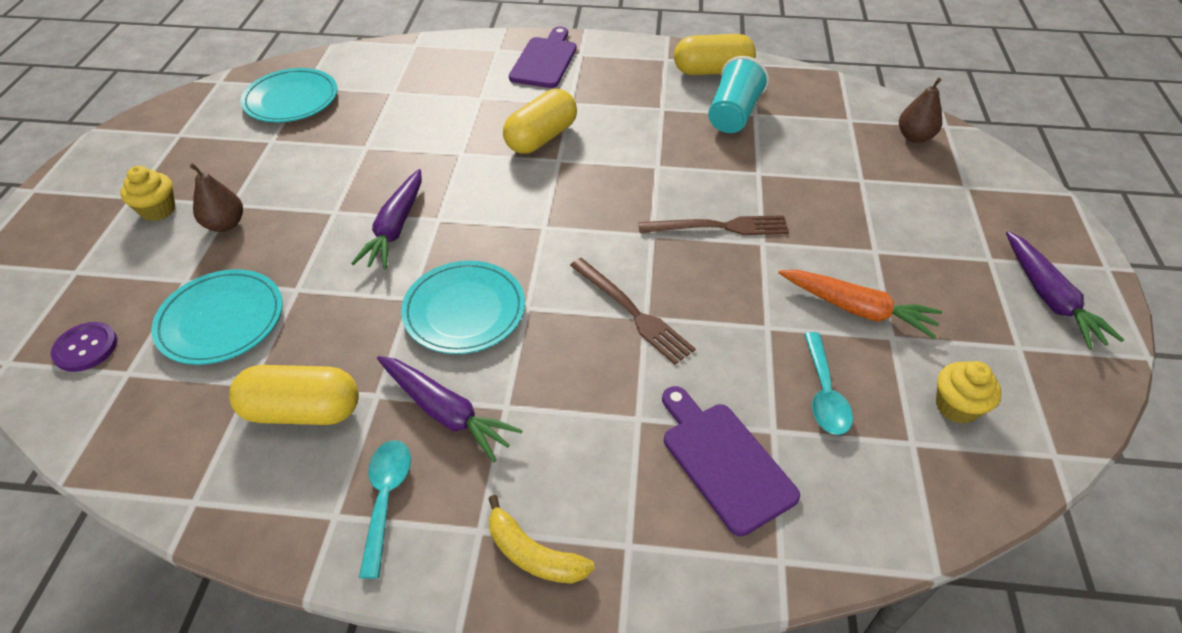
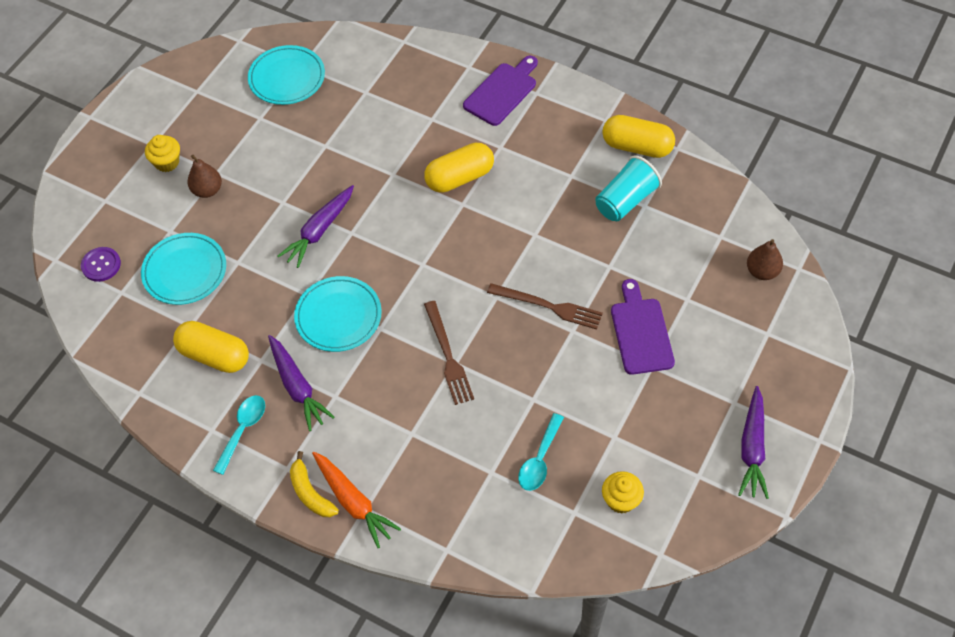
camera: 25 degrees right, 10 degrees up
purple cutting board [662,386,800,536] -> purple cutting board moved to [611,279,675,375]
orange carrot [778,270,942,339] -> orange carrot moved to [312,452,401,548]

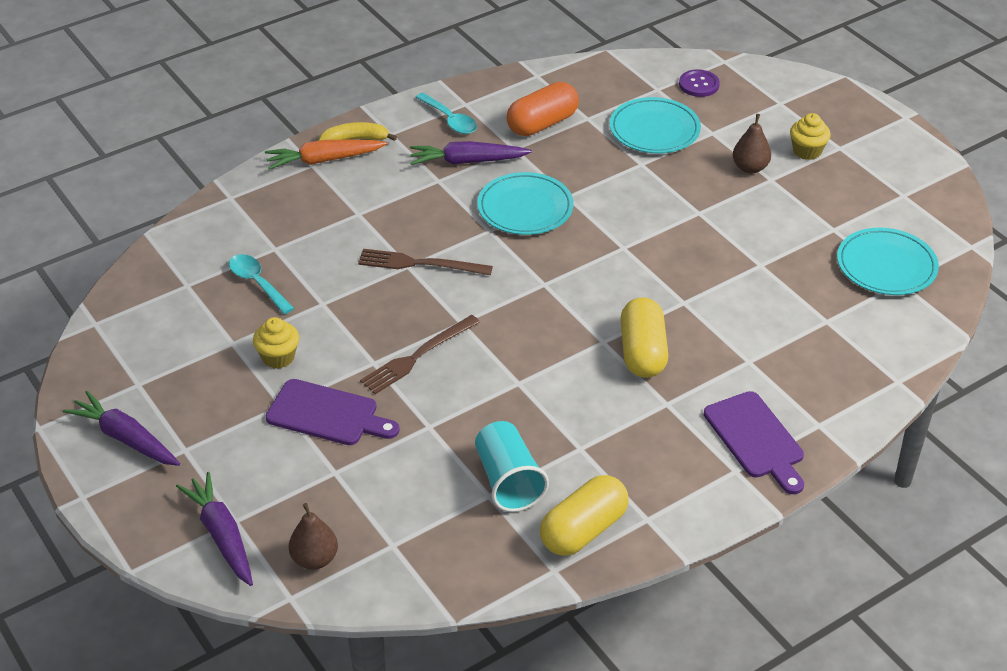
camera: 115 degrees right, 15 degrees down
yellow capsule [173,321,249,373] -> orange capsule [506,82,579,136]
purple carrot [278,185,354,268] -> purple carrot moved to [176,472,253,586]
yellow cupcake [602,471,644,514] -> yellow cupcake moved to [253,317,299,369]

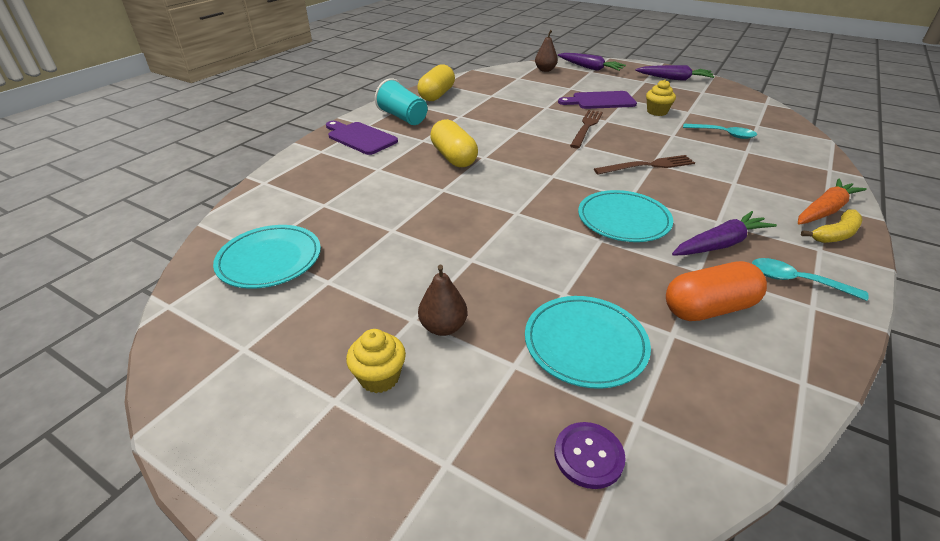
camera: 155 degrees right, 5 degrees down
turquoise cup [475,421,549,512] -> turquoise cup moved to [375,78,427,125]
orange capsule [506,82,579,136] -> orange capsule turned 45 degrees clockwise [666,261,767,321]

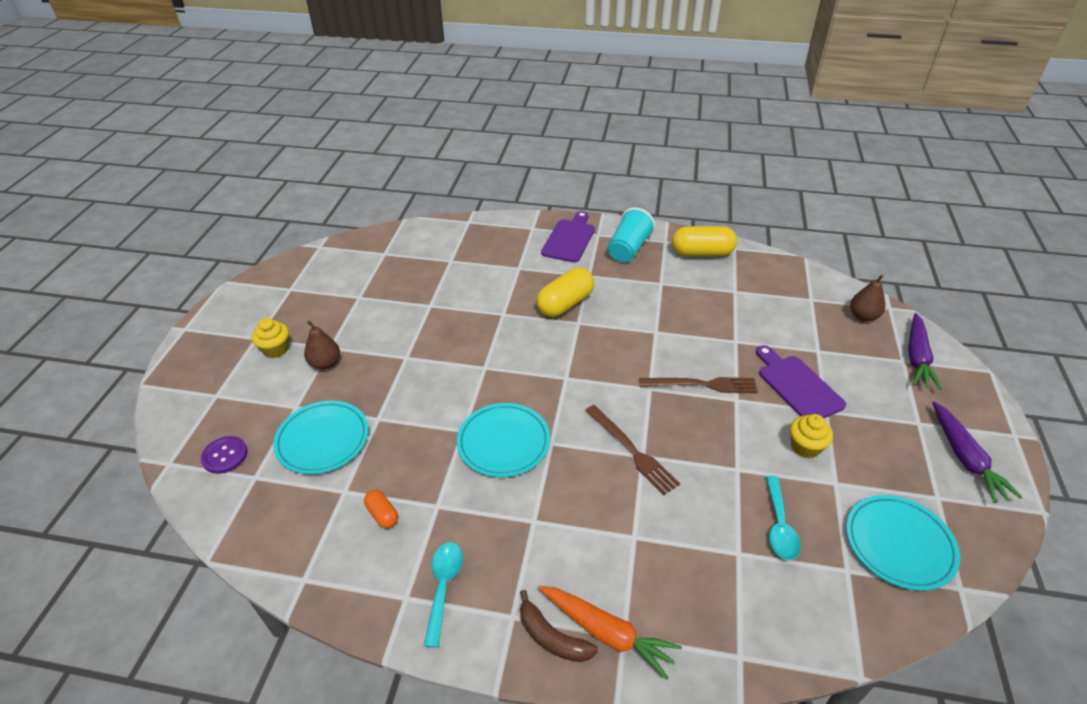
camera: 70 degrees right, 5 degrees up
turquoise plate [213,225,321,289] -> turquoise plate moved to [846,495,960,591]
orange capsule [666,261,767,321] -> orange capsule [364,490,398,528], size x0.50
purple carrot [672,211,777,256] -> none
yellow banana [801,210,862,243] -> brown banana [520,590,598,662]

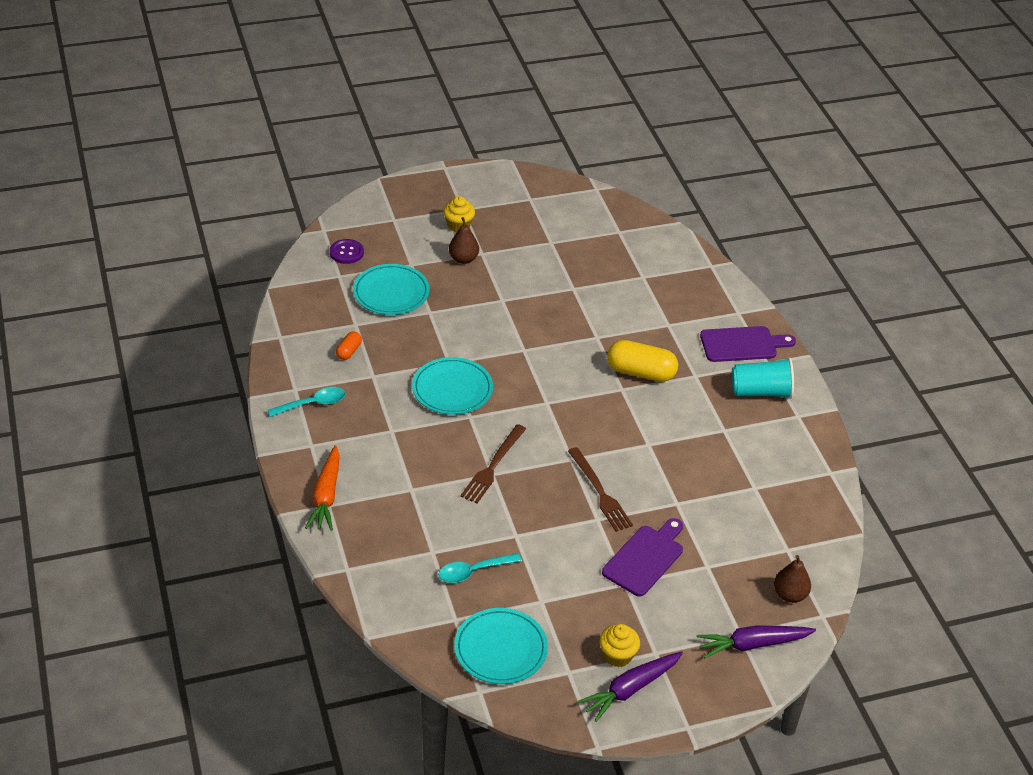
camera: 60 degrees right, 0 degrees up
brown banana [520,590,598,662] -> none
yellow capsule [672,226,737,257] -> none
yellow cupcake [790,414,833,458] -> yellow cupcake moved to [600,624,640,667]

